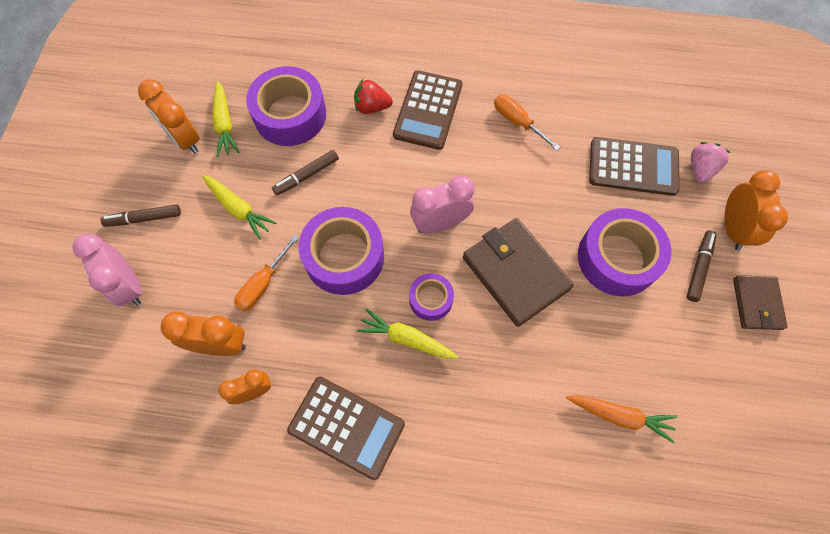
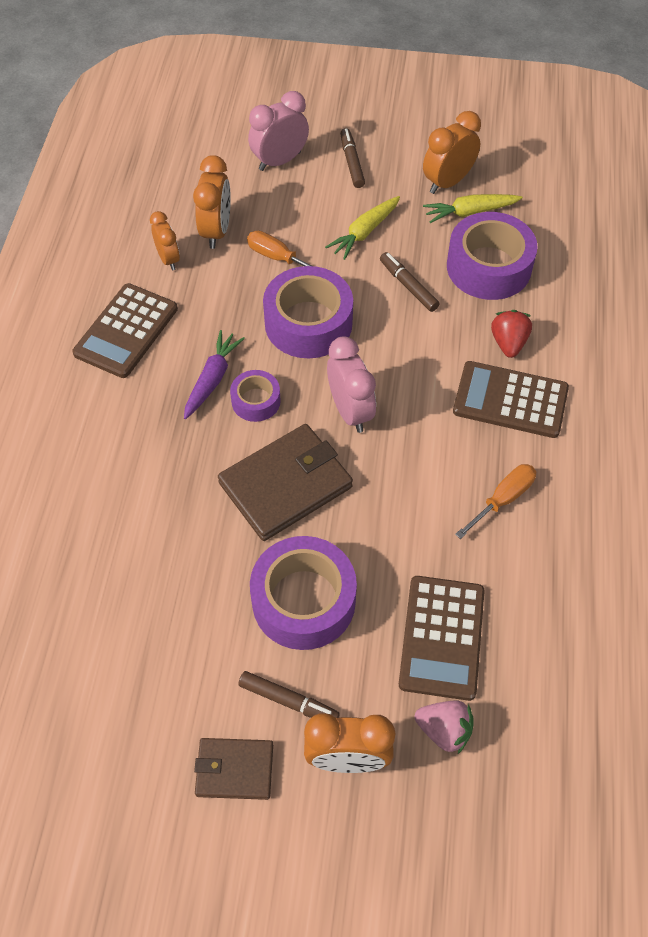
camera: 90 degrees right, 10 degrees down
yellow carrot [357,308,458,359] -> purple carrot [184,330,245,419]
orange carrot [566,395,677,443] -> none

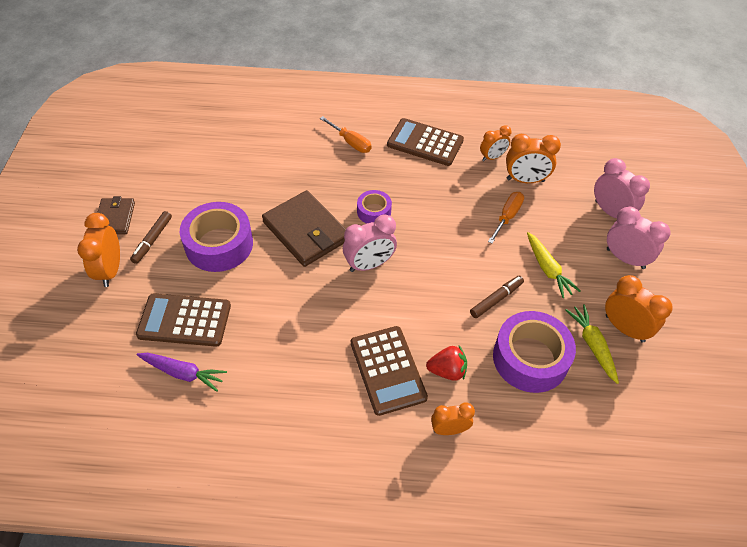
camera: 85 degrees right, 5 degrees down
purple carrot [184,330,245,419] -> purple carrot moved to [137,353,227,392]
purple tape [263,266,353,358] -> none
yellow carrot [325,196,400,260] -> yellow carrot turned 150 degrees counterclockwise [527,232,580,298]
brown marker [340,128,365,188] -> pink clock [607,207,671,269]
pink strawberry [415,700,474,754] -> none
brown calculator [453,361,569,438] -> brown calculator turned 150 degrees clockwise [351,326,428,416]
orange screwdriver [455,464,536,539] -> orange screwdriver moved to [320,116,371,153]
none -> orange clock [431,402,475,435]

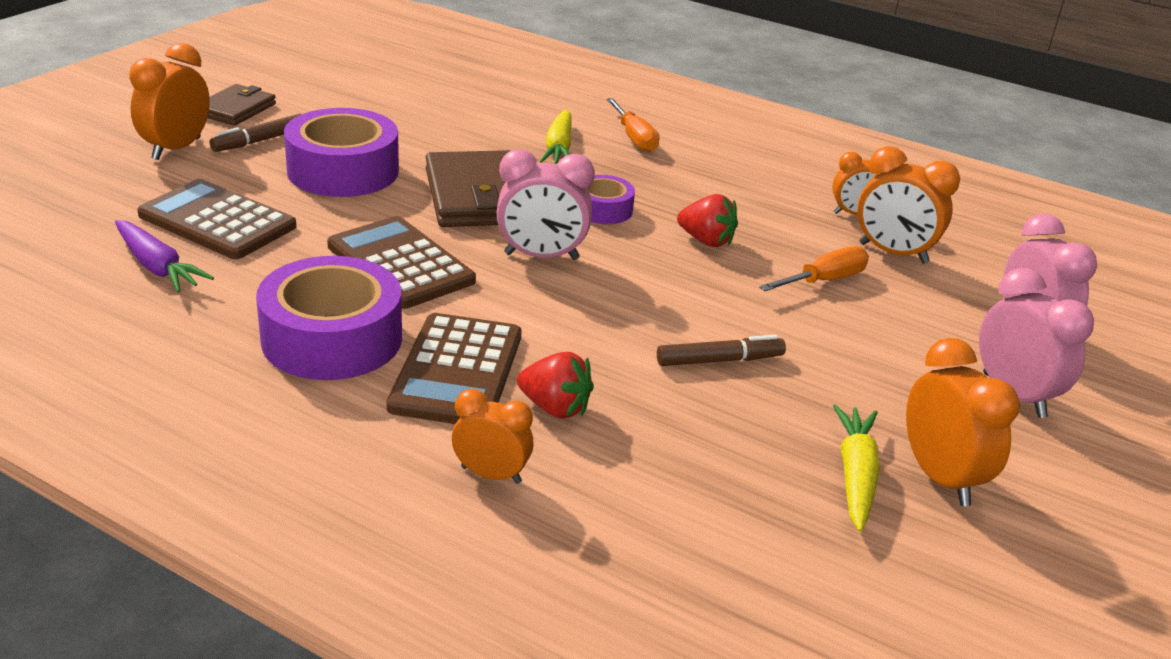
camera: 25 degrees right, 20 degrees down
brown calculator [387,118,464,166] -> brown calculator moved to [327,216,476,309]
purple tape [493,311,576,393] -> purple tape moved to [256,256,402,380]
yellow carrot [527,232,580,298] -> yellow carrot moved to [540,109,572,164]
none -> red strawberry [677,194,738,247]

